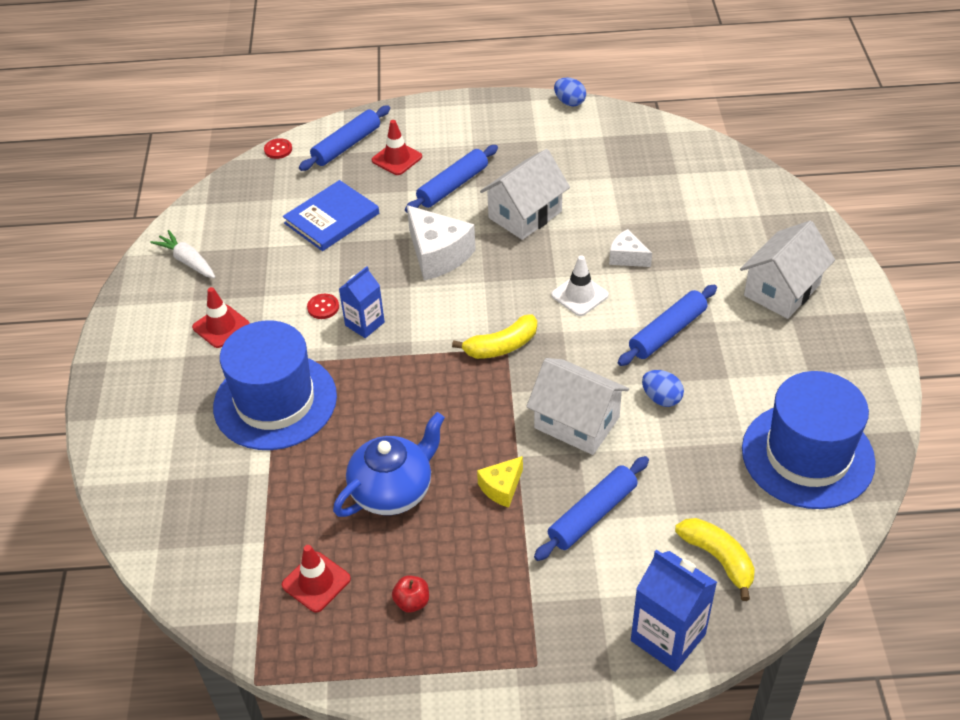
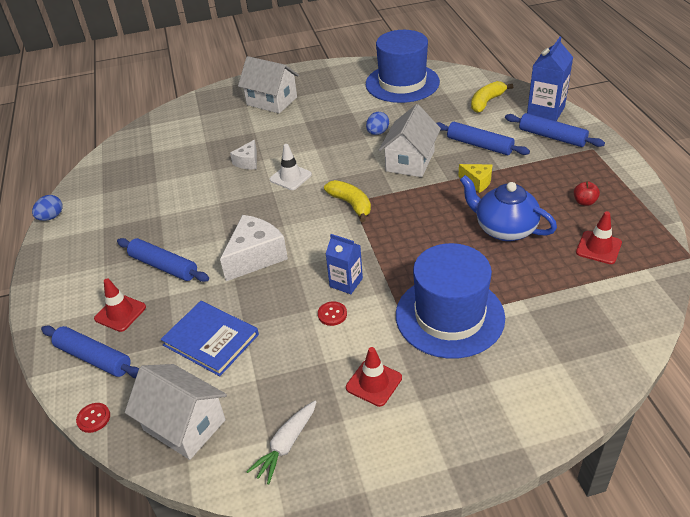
camera: 100 degrees left, 5 degrees down
white house [480,149,570,240] -> white house moved to [125,364,227,460]
blue rolling pin [618,285,717,366] -> blue rolling pin moved to [505,113,605,147]

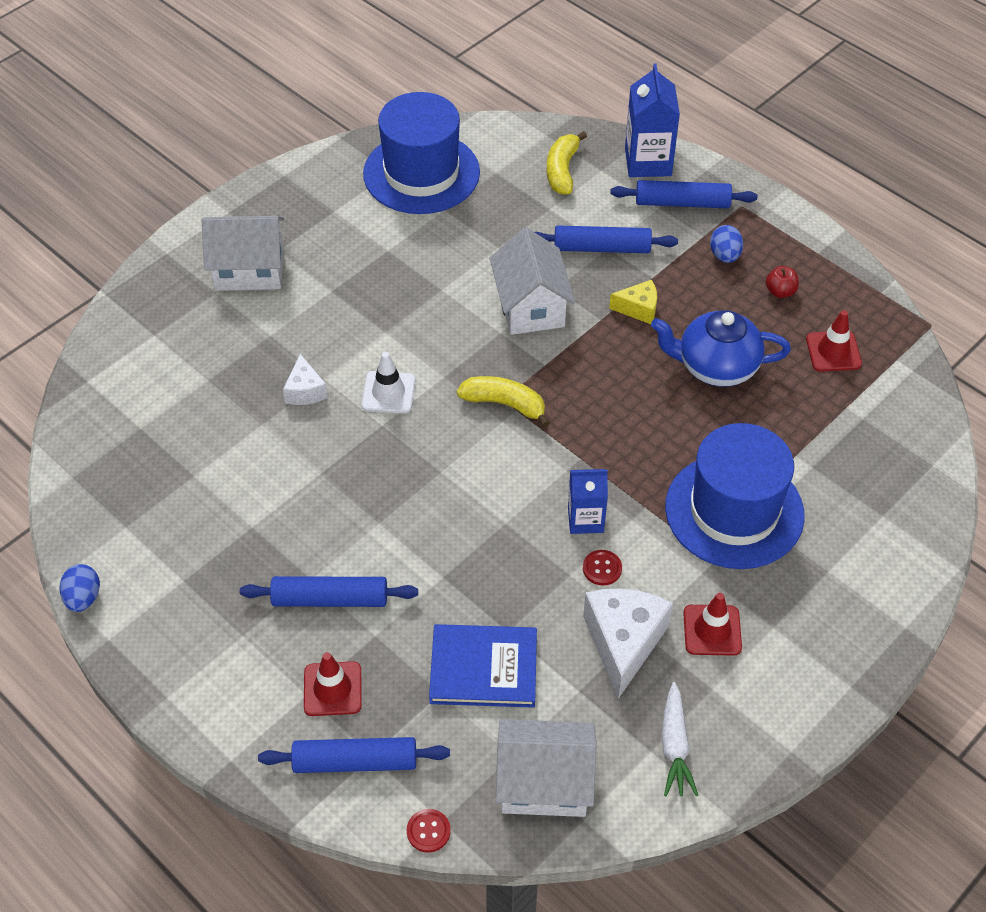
camera: 35 degrees left, 10 degrees up
white cheese [220,215,288,281] -> white cheese moved to [583,588,673,699]
blue egg [366,112,389,135] -> blue egg moved to [710,225,743,263]

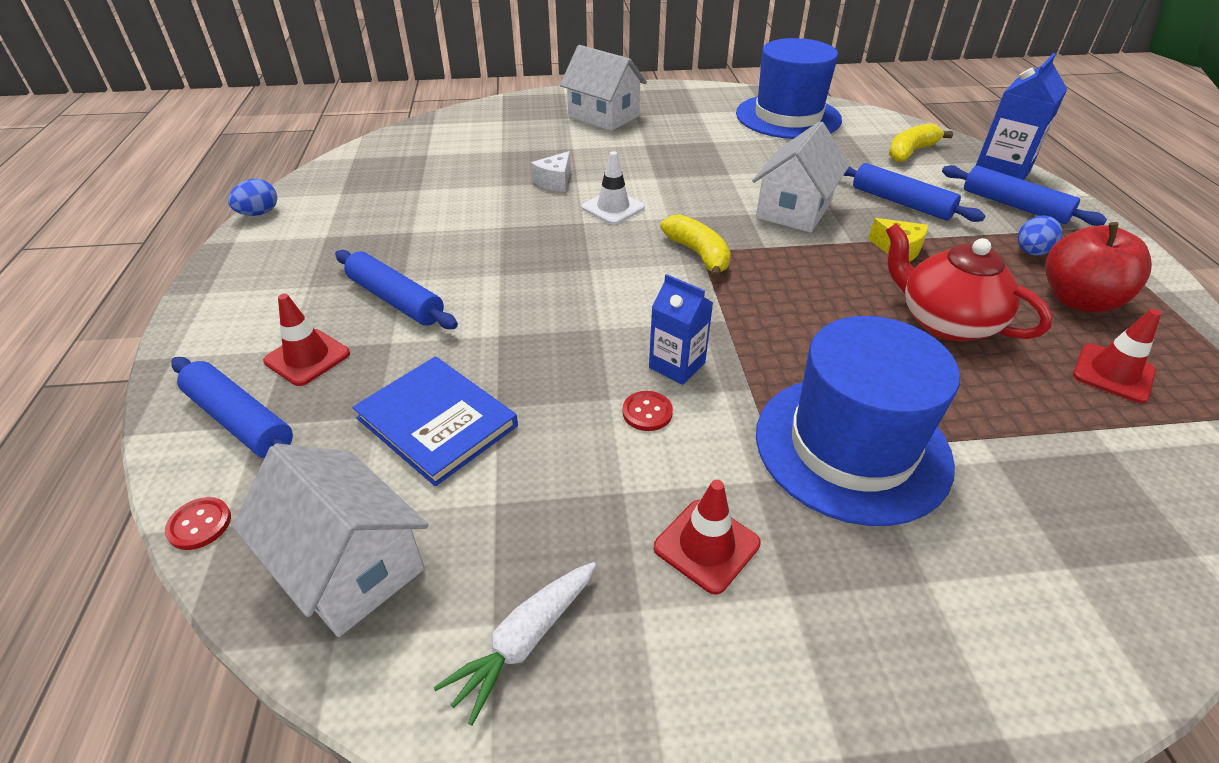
camera: 40 degrees right, 10 degrees down
white cheese [583,588,673,699] -> none
blue teapot [651,310,791,387] -> red teapot [886,223,1053,341]
red apple [766,266,799,298] -> red apple [1045,222,1152,313], size x2.13

